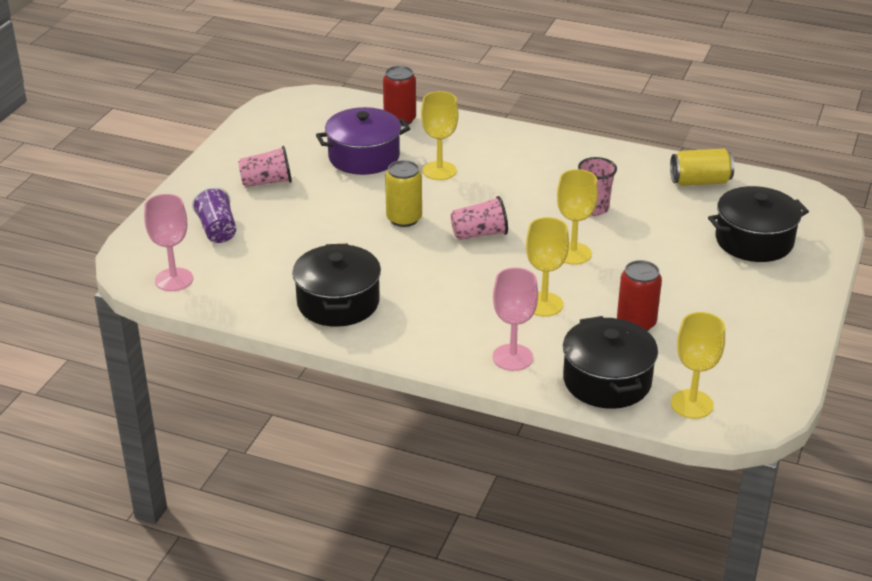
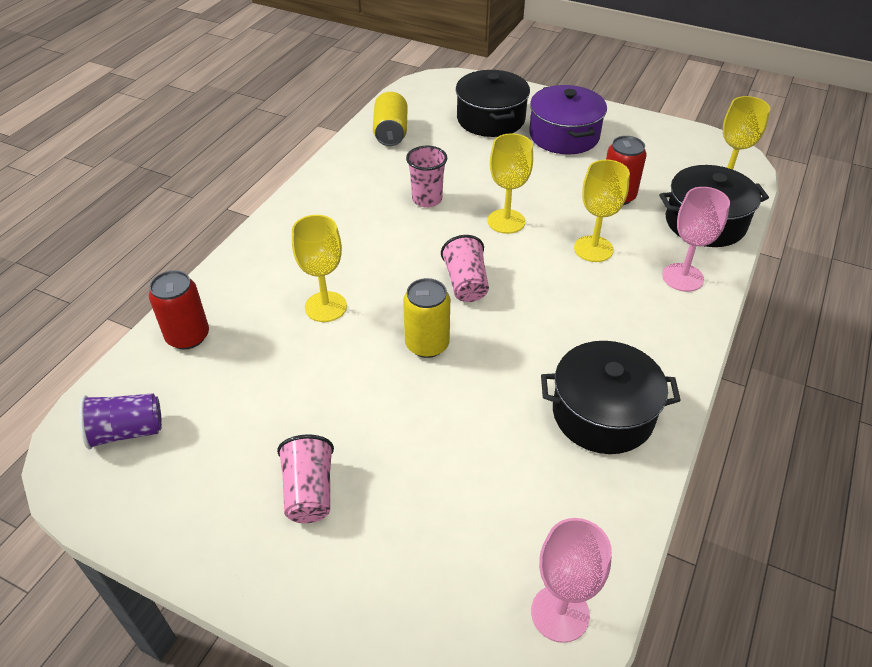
camera: 85 degrees left, 10 degrees up
purple cup [192,186,236,243] -> purple cup moved to [79,393,162,449]
purple pot [316,107,410,175] -> purple pot moved to [529,85,607,154]

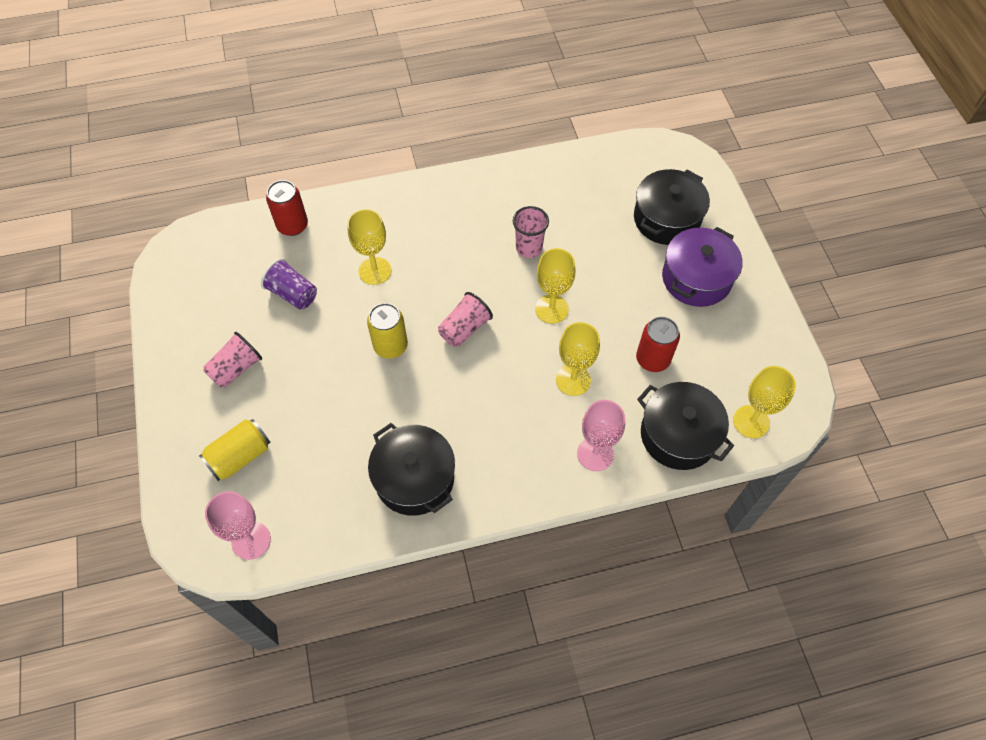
camera: 50 degrees right, 15 degrees up
purple cup [79,393,162,449] -> purple cup moved to [261,258,317,310]
yellow can [373,92,407,146] -> yellow can moved to [199,419,270,481]

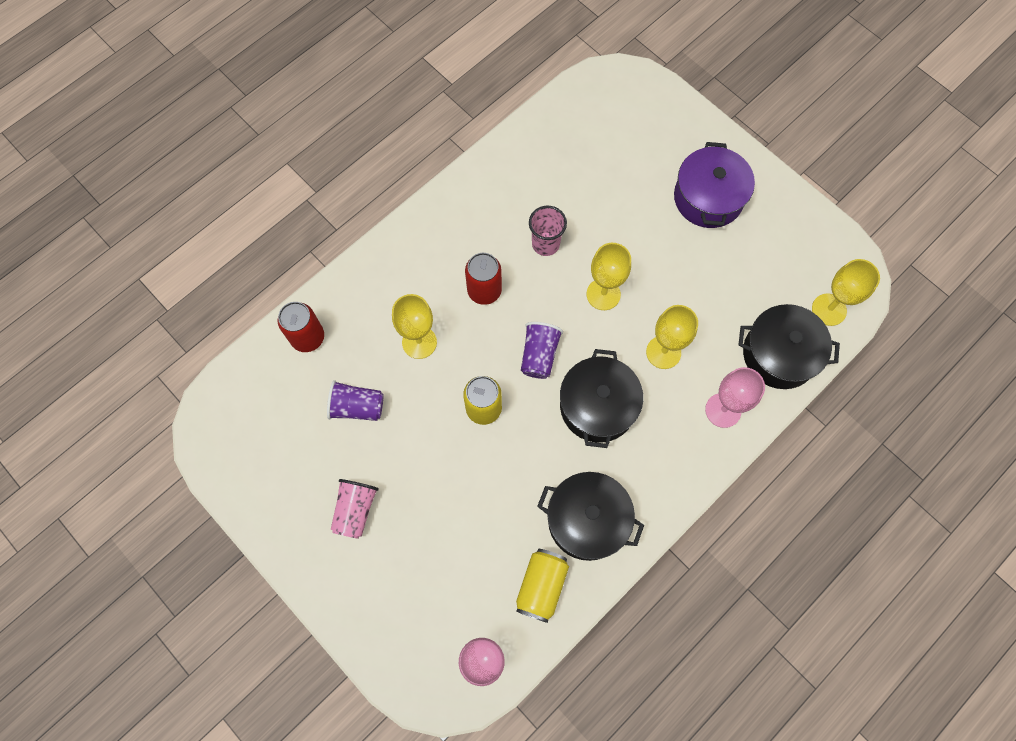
camera: 30 degrees left, 10 degrees up
yellow can [199,419,270,481] -> yellow can moved to [516,549,569,623]
pink cup [438,292,493,347] -> purple cup [521,322,563,379]
black pot [634,169,710,245] -> black pot moved to [560,349,643,448]
red can [636,317,680,372] -> red can moved to [465,253,502,305]

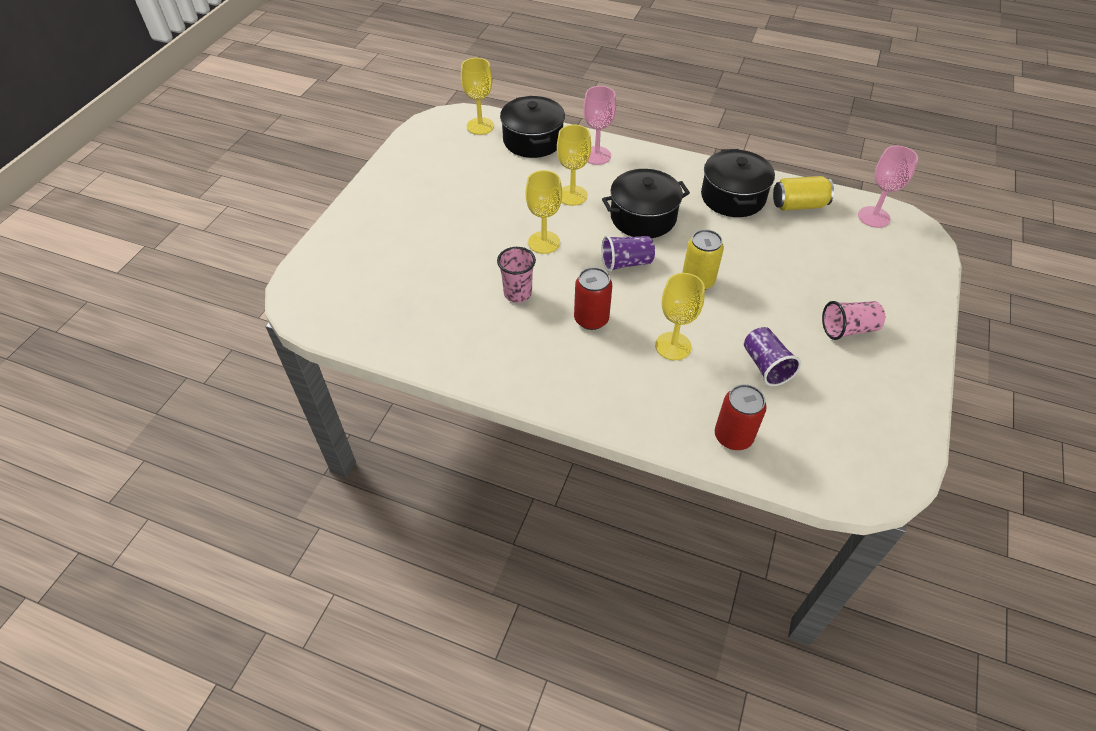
camera: 115 degrees left, 20 degrees down
purple pot [674,142,755,228] -> none

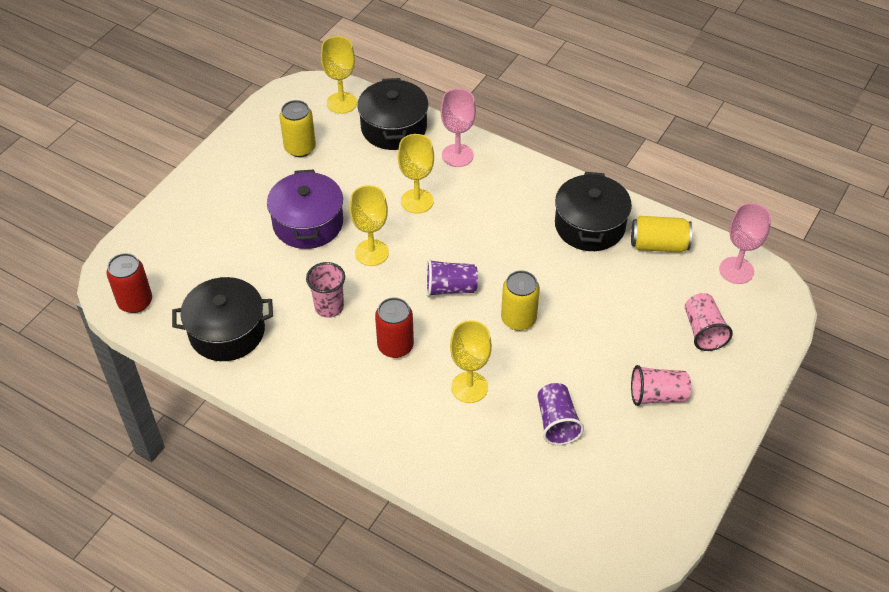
camera: 10 degrees right, 0 degrees up
black pot [602,169,690,238] -> black pot moved to [172,277,273,361]
red can [715,384,767,450] -> red can moved to [106,253,152,313]
none -> purple pot [267,169,343,249]
none -> yellow can [279,100,316,157]
none -> pink cup [685,293,733,351]

